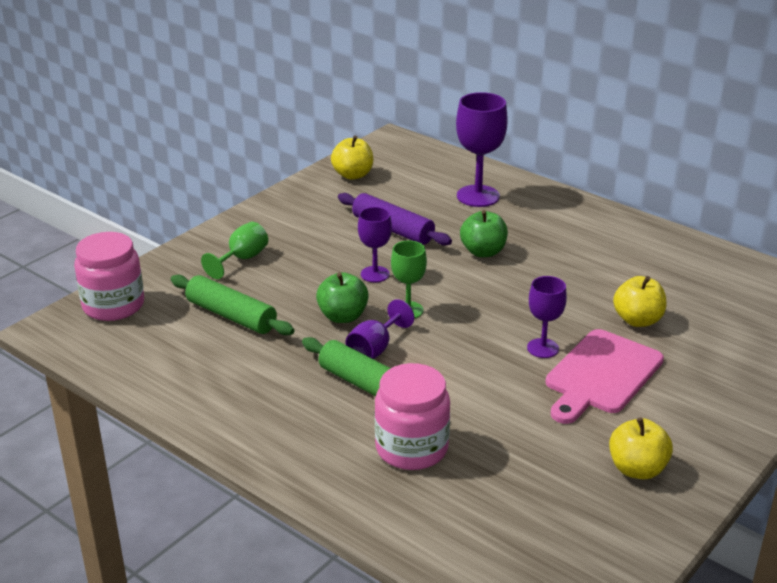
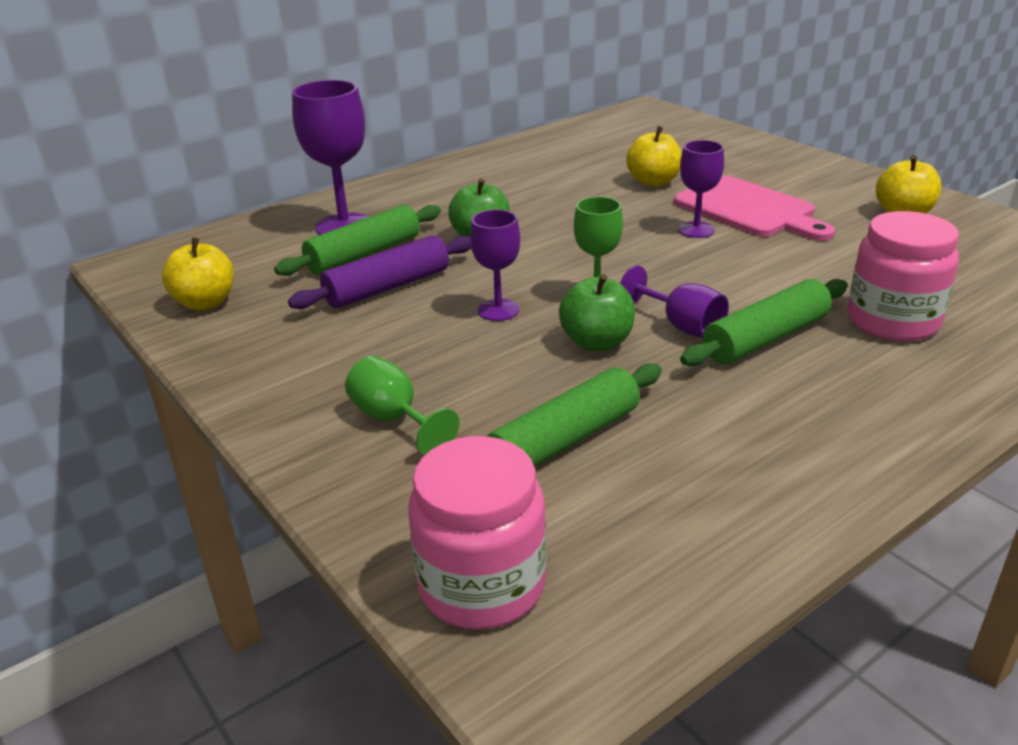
camera: 75 degrees left, 0 degrees up
none -> green rolling pin [274,205,441,276]

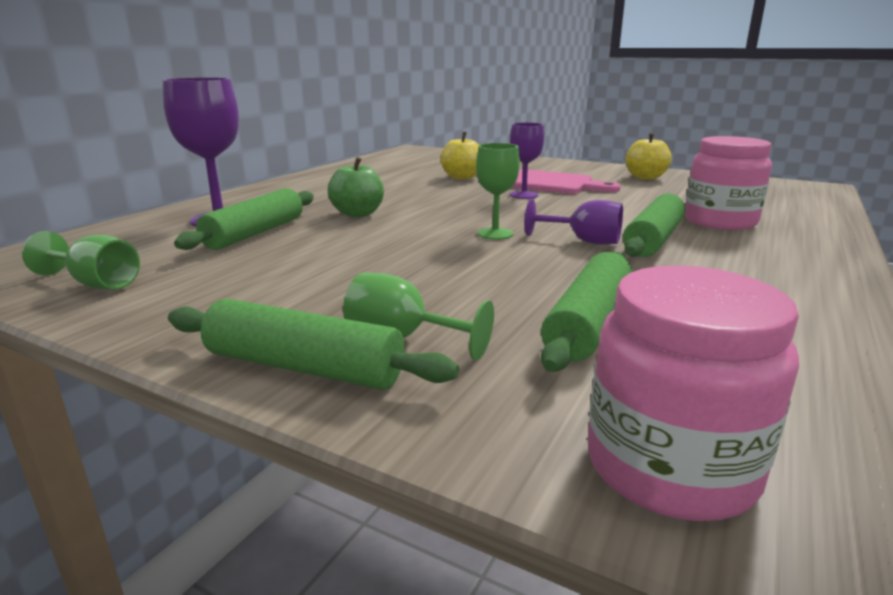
camera: 25 degrees left, 10 degrees down
yellow apple [162,237,234,310] -> green goblet [22,231,140,289]
purple rolling pin [288,235,471,309] -> none
purple goblet [470,209,520,321] -> none
green apple [559,274,635,351] -> none
none -> green rolling pin [168,299,459,390]

